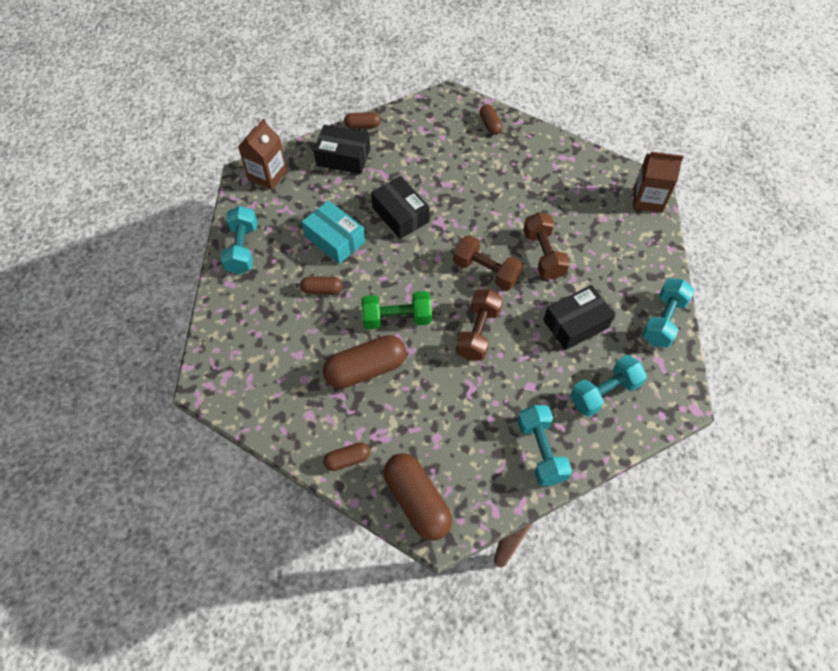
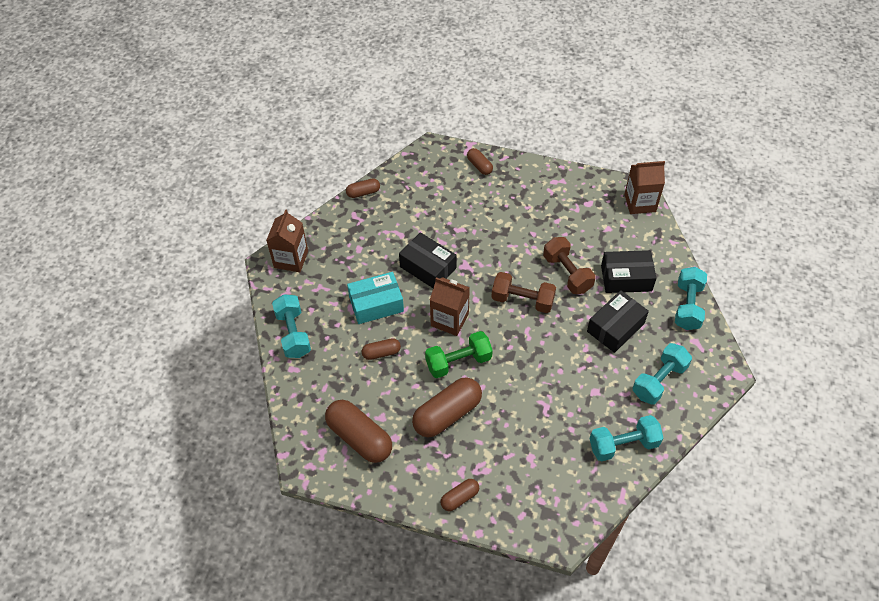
camera: 15 degrees left, 5 degrees down
turquoise box [302,200,365,264] -> turquoise box turned 45 degrees counterclockwise [347,272,404,324]
black box [314,125,370,174] -> black box moved to [601,250,657,293]
brown capsule [384,453,452,541] -> brown capsule moved to [325,400,392,463]
brown dumbbell [456,289,503,361] -> none
turquoise dumbbell [517,405,572,486] -> turquoise dumbbell turned 75 degrees counterclockwise [590,415,663,462]
none -> brown carton [430,277,470,336]

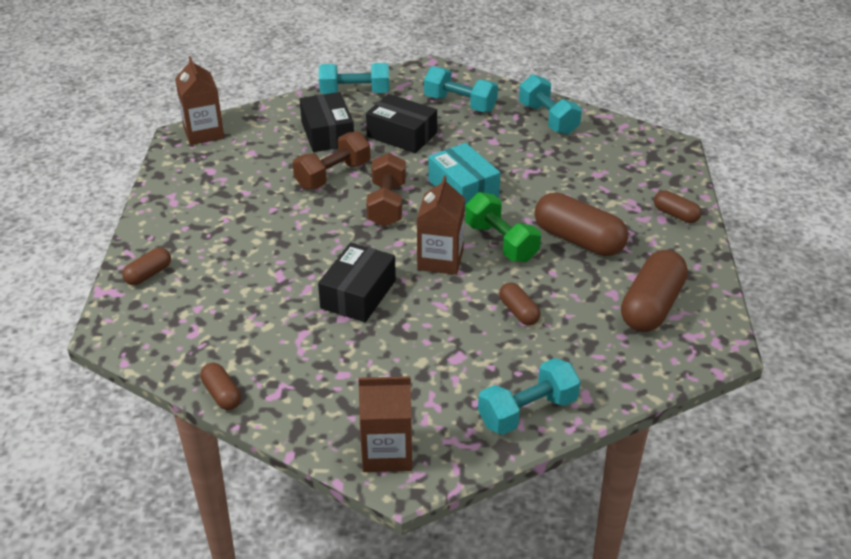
camera: 105 degrees left, 15 degrees down
turquoise box [347,272,404,324] -> turquoise box moved to [428,143,500,209]

